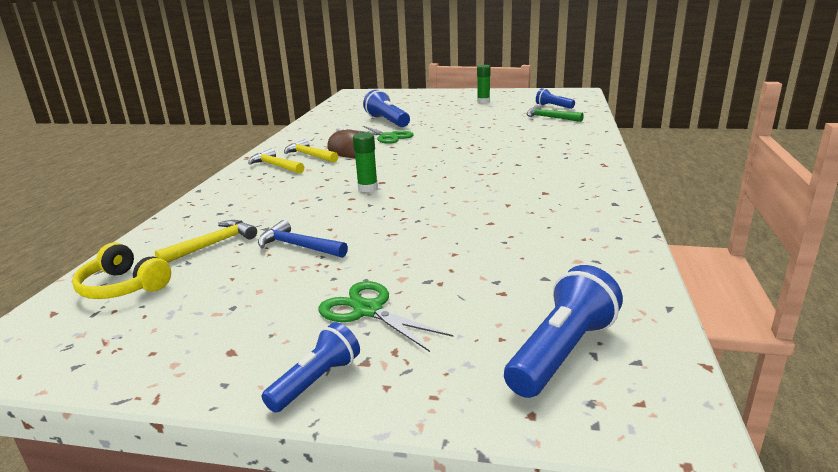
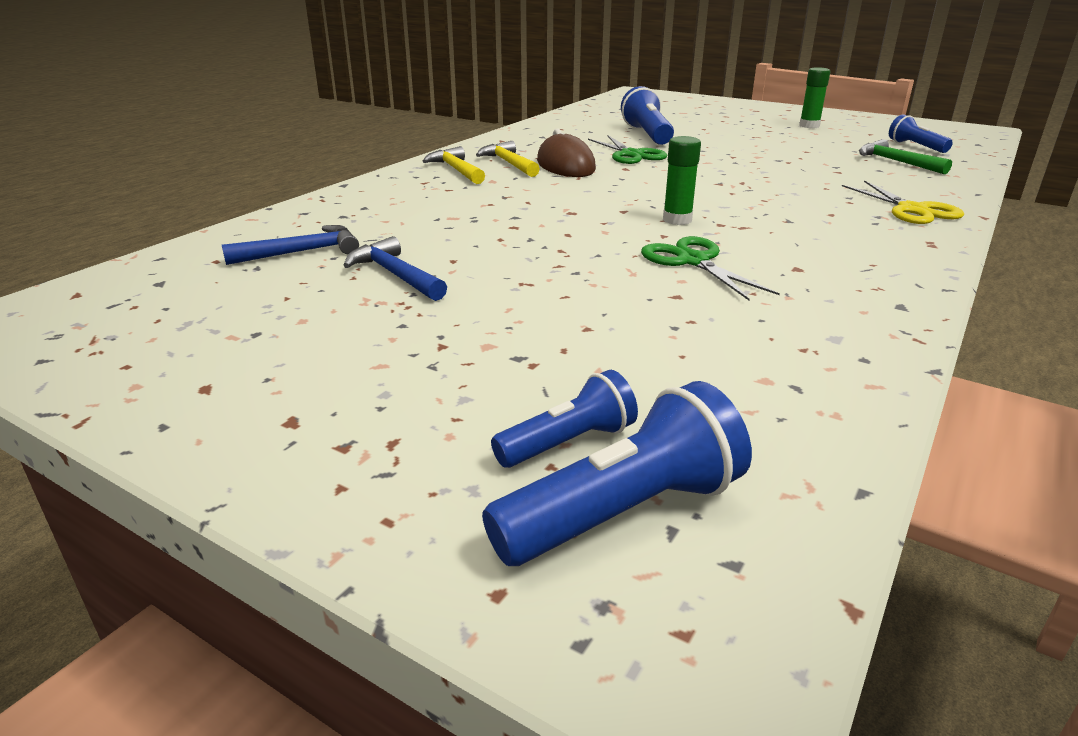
camera: 20 degrees right, 5 degrees up
yellow headphones [72,242,171,299] -> none
yellow hammer [155,220,257,263] -> blue hammer [222,225,359,265]
blue flashlight [262,322,360,413] -> blue flashlight moved to [491,370,638,468]
green scissors [318,281,454,352] -> green scissors moved to [641,236,780,300]
green glue stick [353,133,378,192] -> green glue stick moved to [663,136,701,225]
none -> yellow scissors [842,180,964,224]

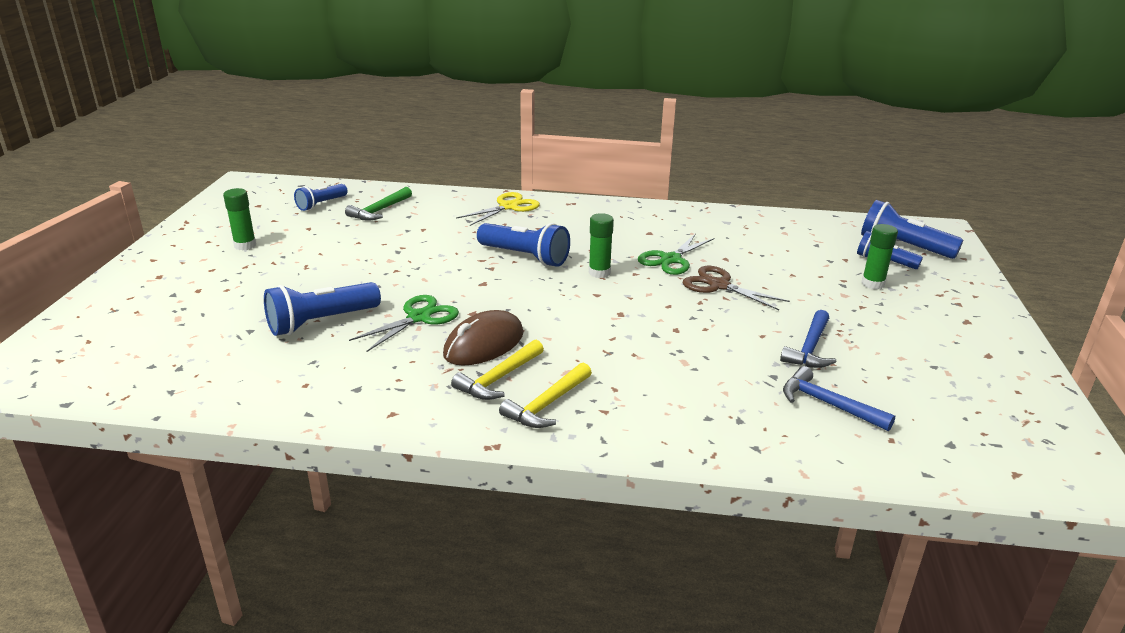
camera: 115 degrees left, 0 degrees up
none -> blue flashlight [477,223,570,267]
none -> brown scissors [683,266,790,310]
none -> green glue stick [861,224,898,289]

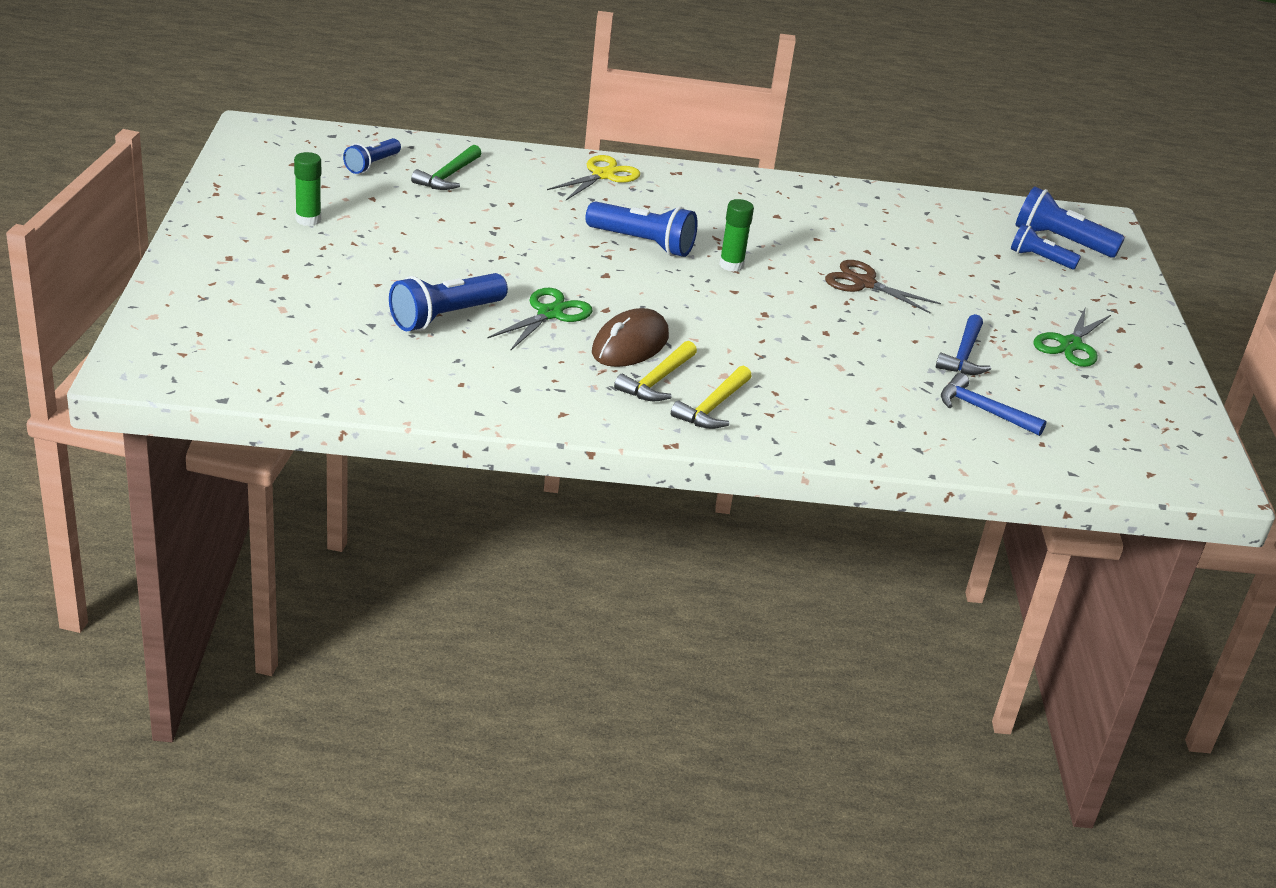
camera: 10 degrees left, 5 degrees up
green scissors [638,233,715,275] -> green scissors moved to [1033,307,1111,367]
green glue stick [861,224,898,289] -> none

